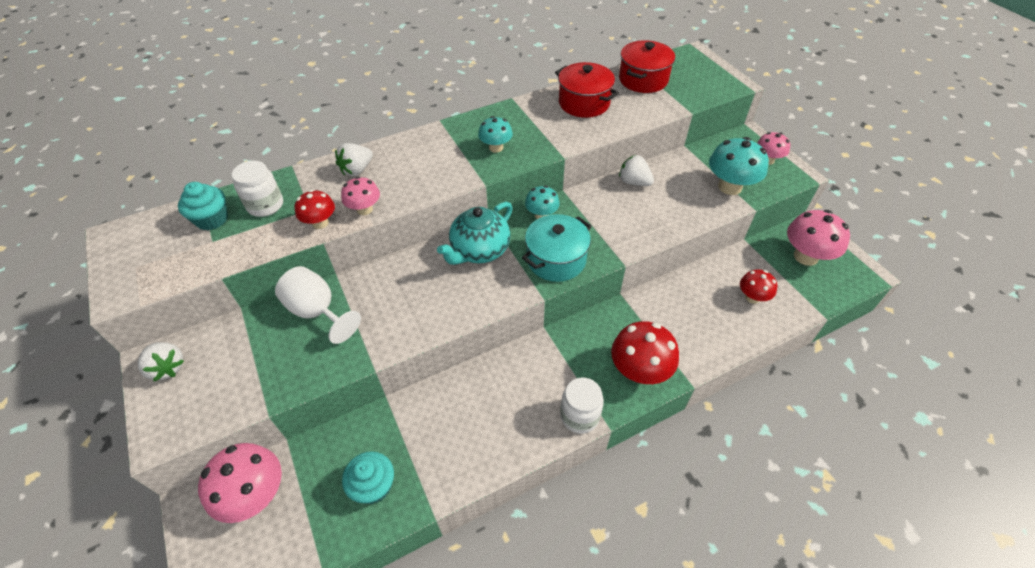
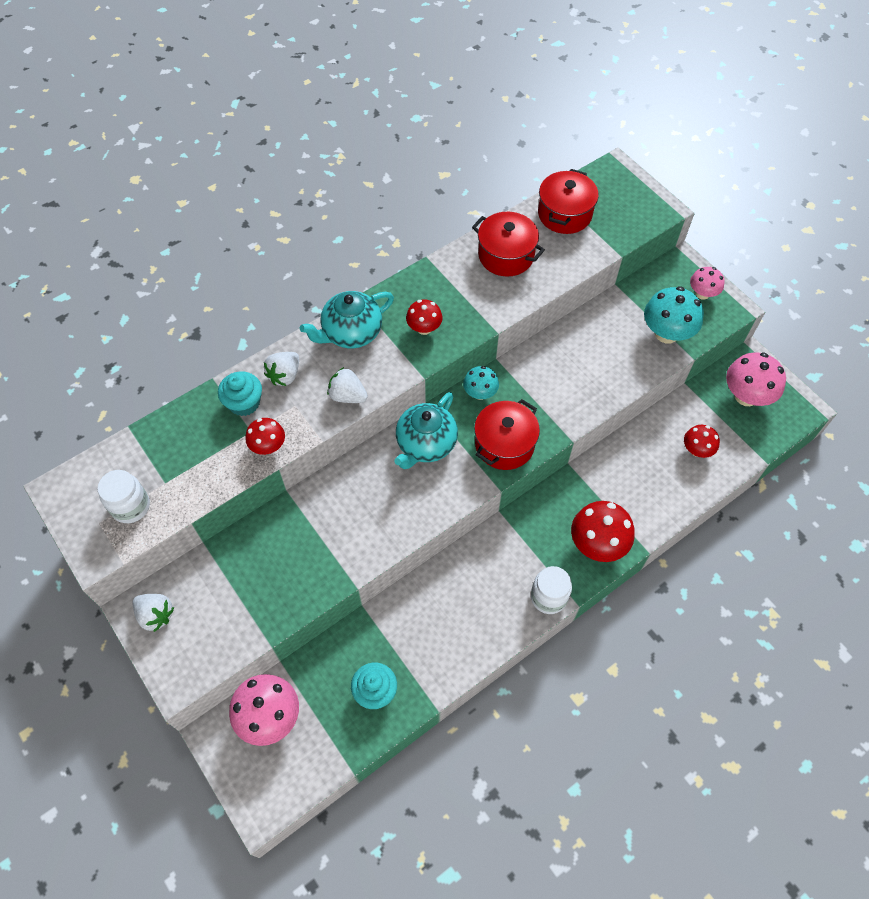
camera: 10 degrees left, 10 degrees up
turquoise cupcake [178,182,228,231] -> turquoise cupcake moved to [218,371,262,416]
white jar [232,161,283,217] -> white jar moved to [97,470,150,523]
white goblet [275,266,361,344] -> none
pink mushroom [341,176,380,215] -> none
turquoise mushroom [478,116,513,153] -> red mushroom [406,300,443,335]
turquoise pot [522,214,592,282] -> red pot [474,399,540,470]
white strawberry [619,155,654,186] -> white strawberry moved to [327,367,368,403]
none -> turquoise teapot [300,291,394,348]

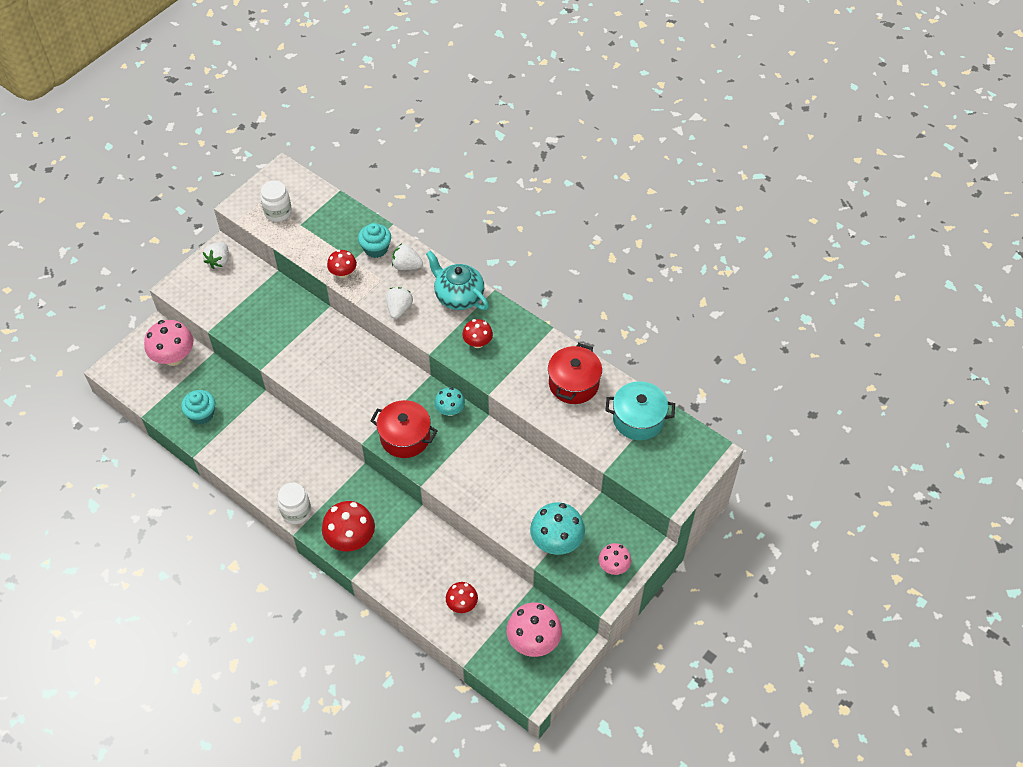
camera: 75 degrees right, 5 degrees down
turquoise teapot [394,392,458,469] -> none
red pot [538,169,599,234] -> turquoise pot [605,381,675,440]

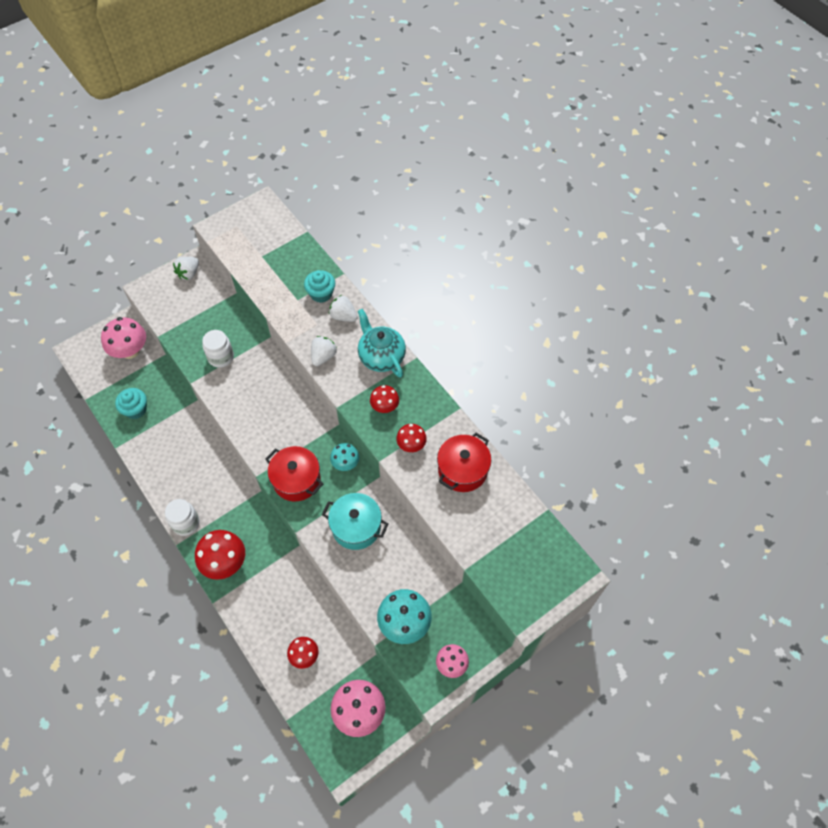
camera: 15 degrees right, 5 degrees up
white jar [260,181,292,222] -> white jar moved to [202,330,234,368]
red mushroom [327,250,357,278] -> red mushroom moved to [396,424,427,452]
turquoise pot [605,381,675,440] -> turquoise pot moved to [322,493,388,550]

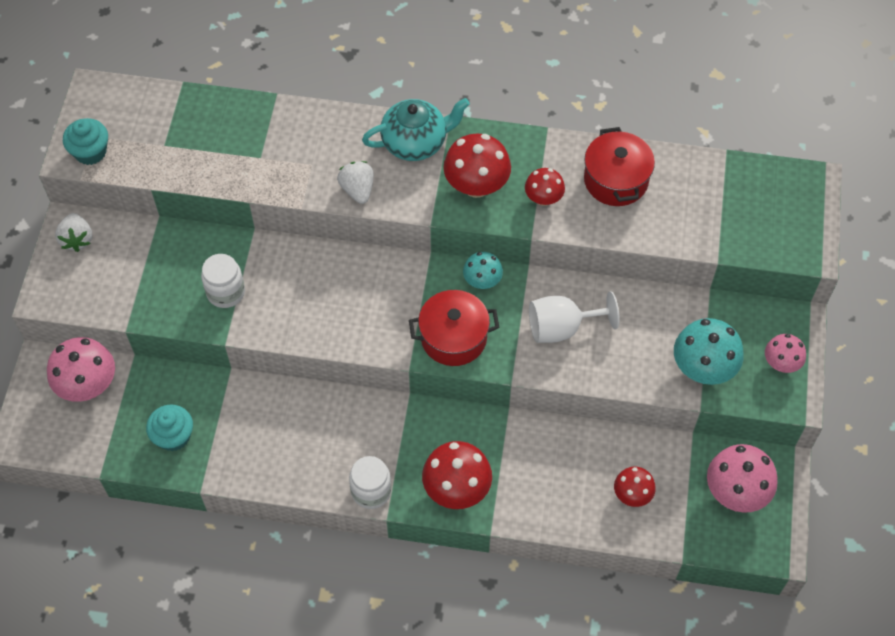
camera: 45 degrees left, 0 degrees up
turquoise cupcake [304,270,335,303] -> turquoise cupcake moved to [63,118,108,165]
turquoise pot [322,493,388,550] -> white goblet [529,291,619,343]
white strawberry [329,295,358,322] -> none
turquoise teapot [358,309,406,378] -> turquoise teapot turned 150 degrees clockwise [362,98,470,161]
red mushroom [370,385,399,413] -> red mushroom [443,133,511,198], size x1.68

